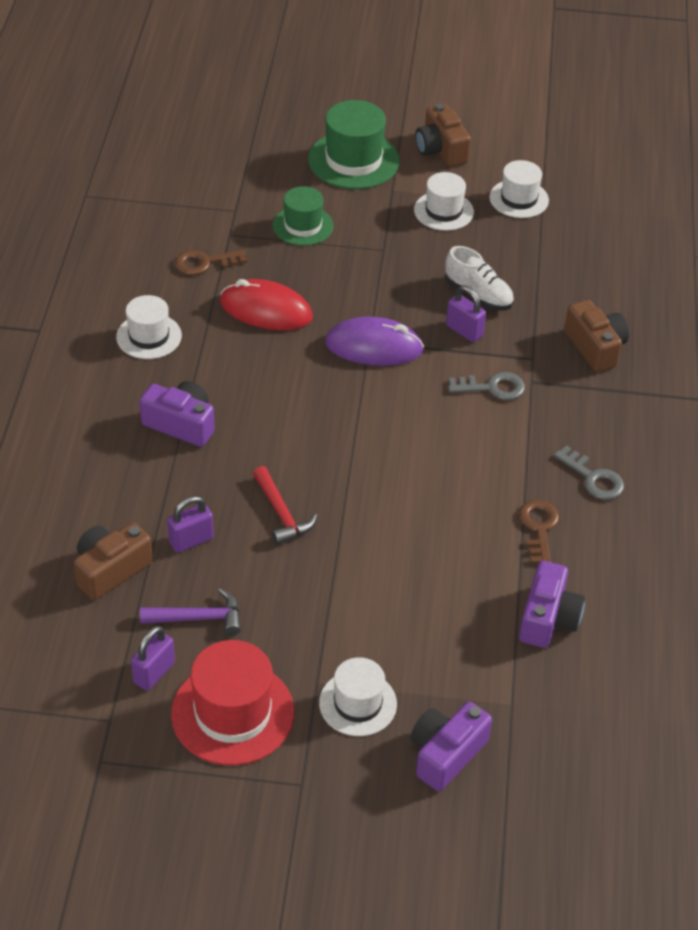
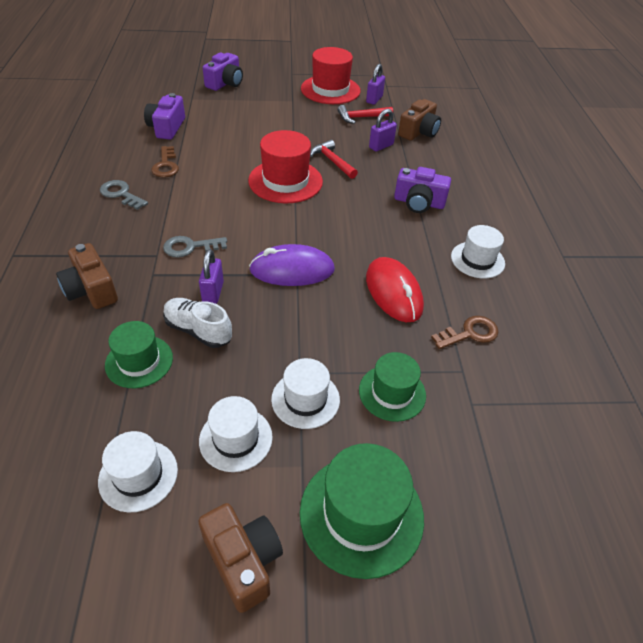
camera: 170 degrees right, 0 degrees up
purple hammer [140,588,241,635] -> red hammer [338,105,393,124]
red mouse [220,279,313,330] -> red mouse turned 60 degrees clockwise [366,257,424,322]
white hat [319,657,397,736] -> white hat moved to [271,358,340,429]
purple padlock [446,286,486,342] -> purple padlock turned 60 degrees clockwise [199,249,224,304]
none -> green hat [105,321,173,388]
none -> red hat [248,130,323,203]

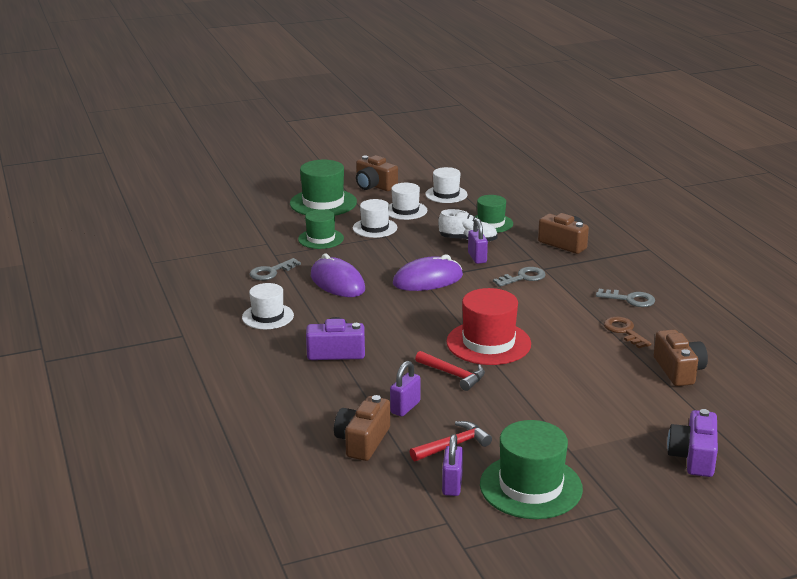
camera: 165 degrees right, 20 degrees down
purple camera [144,93,185,140] -> brown camera [654,329,708,386]
red hat [301,47,361,104] -> green hat [480,420,583,519]
red mouse [366,257,424,322] -> purple mouse [311,253,365,297]
brown key [431,316,499,349] -> grey key [249,258,301,281]

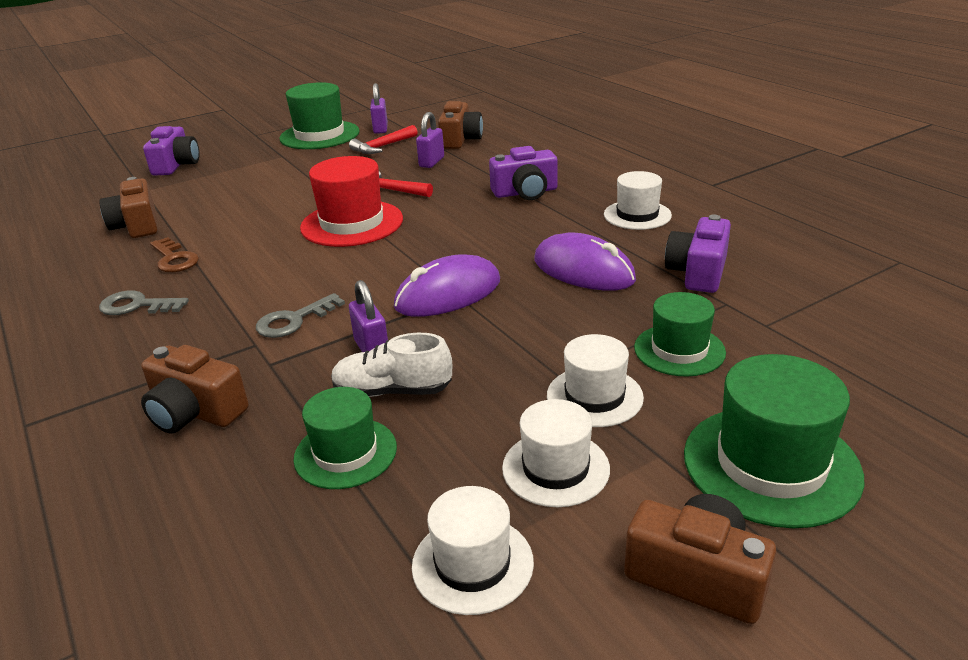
camera: 170 degrees right, 5 degrees up
grey key [249,258,301,281] -> purple camera [665,214,731,293]

